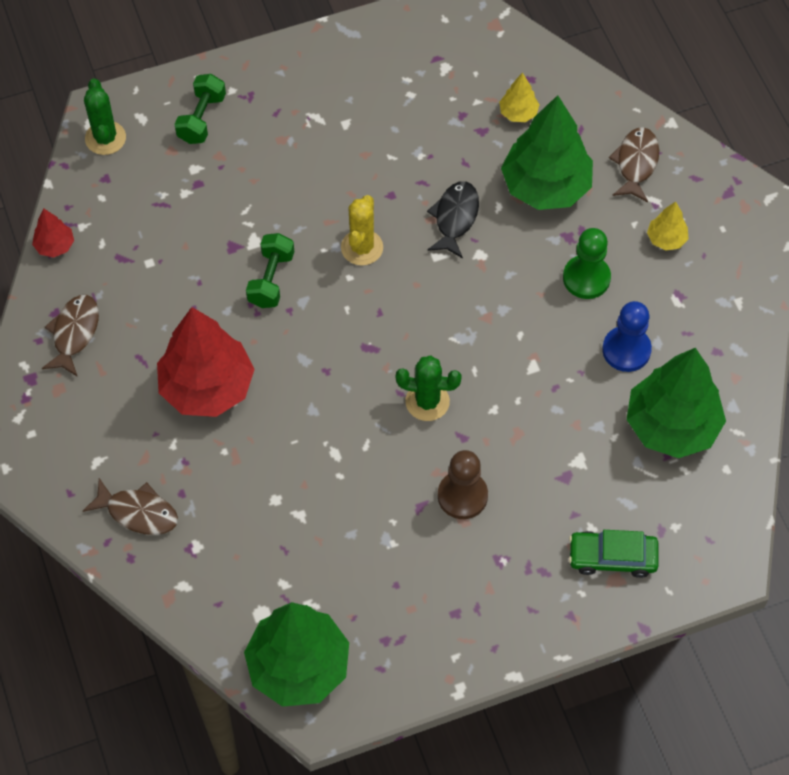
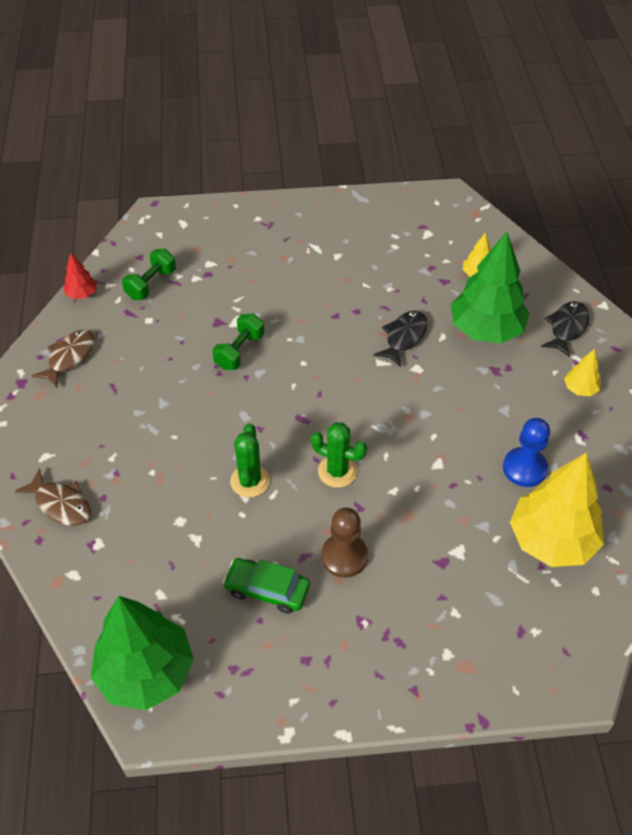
camera: 15 degrees right, 10 degrees down
green cactus [84,78,126,155] -> green cactus moved to [230,423,270,498]
red tree [157,307,255,417] -> none
green dumbbell [174,74,226,144] -> green dumbbell moved to [122,249,176,300]
yellow cactus [341,195,383,266] -> none
green pawn [563,228,611,299] -> none
green car [569,530,659,578] -> green car moved to [223,558,310,614]
brown fish [609,127,659,202] -> black fish [541,301,589,357]
green tree [627,348,726,458] -> yellow tree [510,452,604,567]

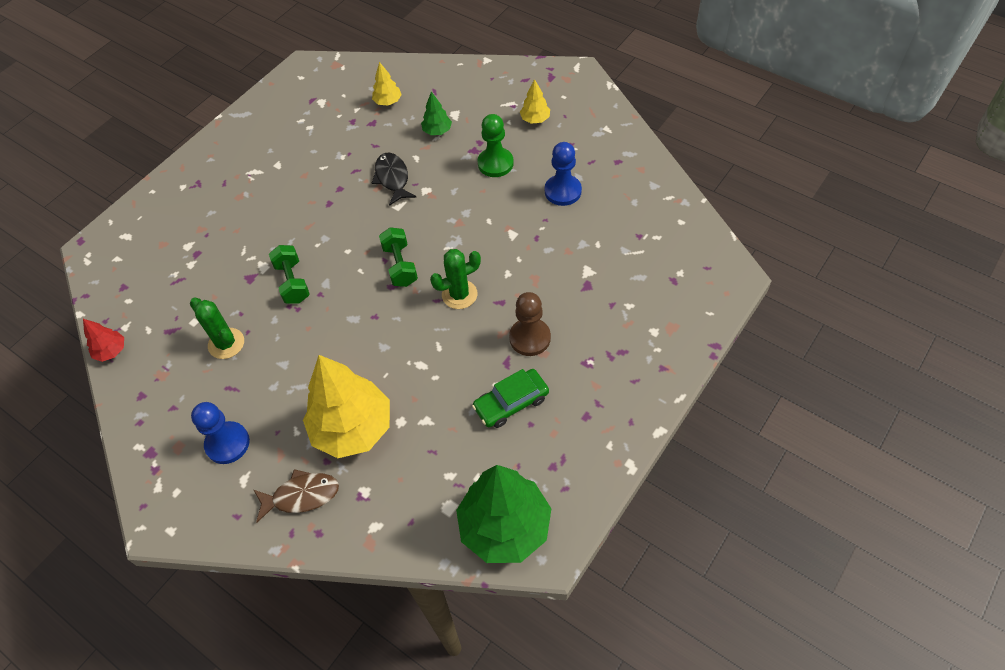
camera: 45 degrees left, 5 degrees up
brown fish [32,330,95,388] -> none
green dumbbell [122,249,176,300] -> green dumbbell moved to [379,227,418,287]
green cactus [230,423,270,498] -> green cactus moved to [190,298,244,359]
green tree [451,231,530,343] -> green tree [421,92,452,135], size x0.45
yellow tree [510,452,604,567] -> yellow tree moved to [303,355,390,458]
black fish [541,301,589,357] -> none
none -> blue pawn [191,402,250,464]
none -> green pawn [477,114,514,177]

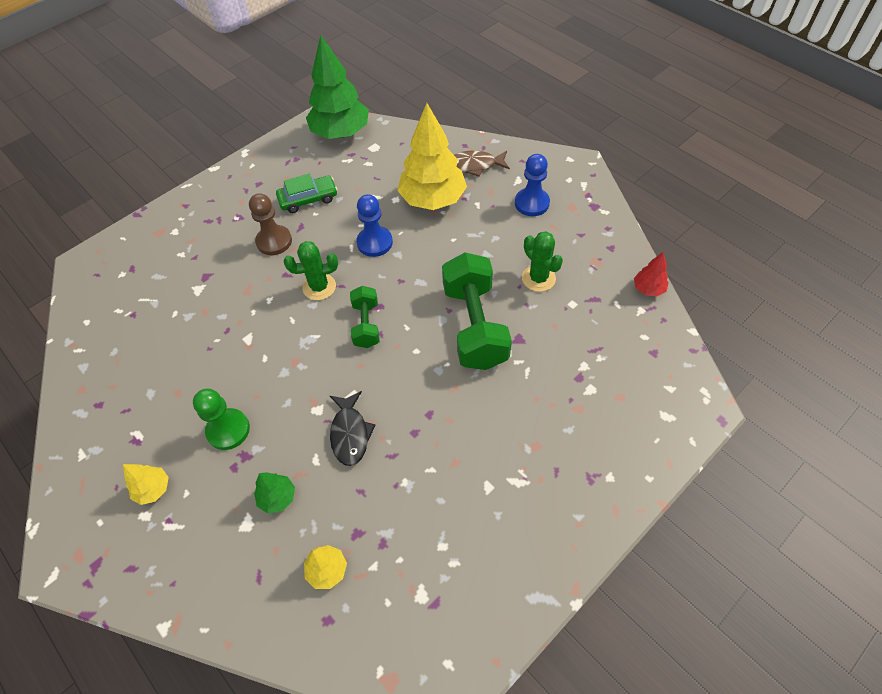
camera: 170 degrees left, 0 degrees up
green dumbbell [269,245,310,304] -> green dumbbell [442,252,512,370], size x1.85
blue pawn [545,142,582,206] -> blue pawn moved to [356,194,393,257]

